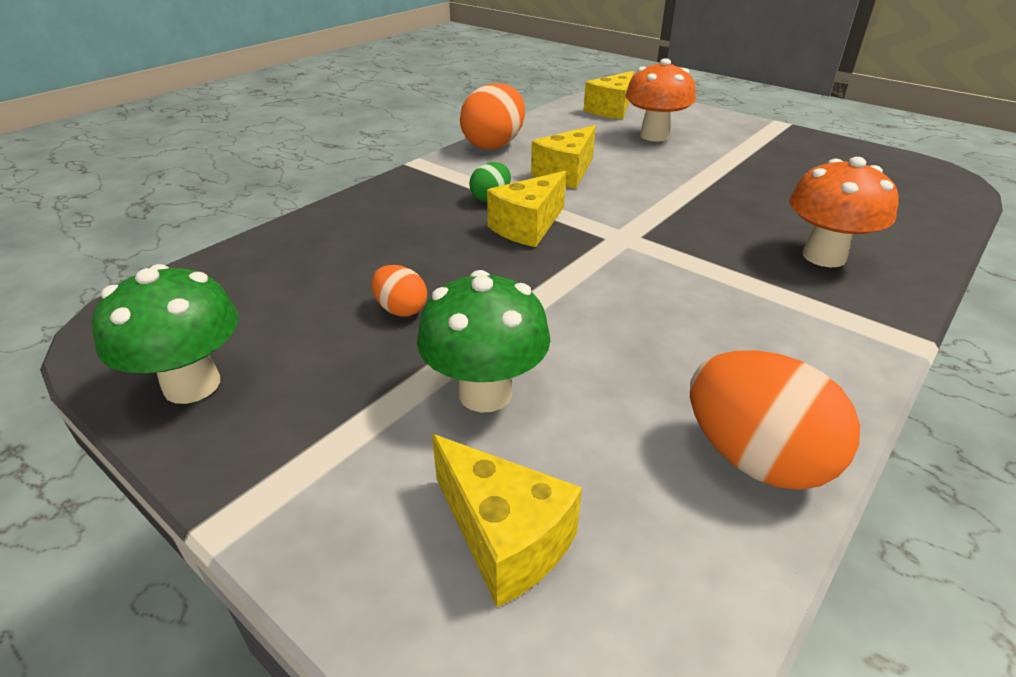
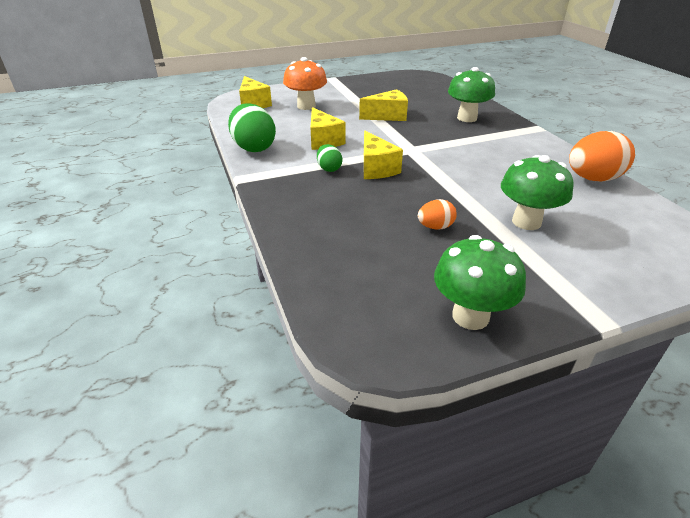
camera: 60 degrees left, 0 degrees up
yellow cheese [432,434,582,607] -> yellow cheese moved to [359,89,408,121]
orange egg [460,83,525,150] -> green egg [228,103,276,152]
orange mushroom [789,157,899,267] -> green mushroom [448,67,495,122]

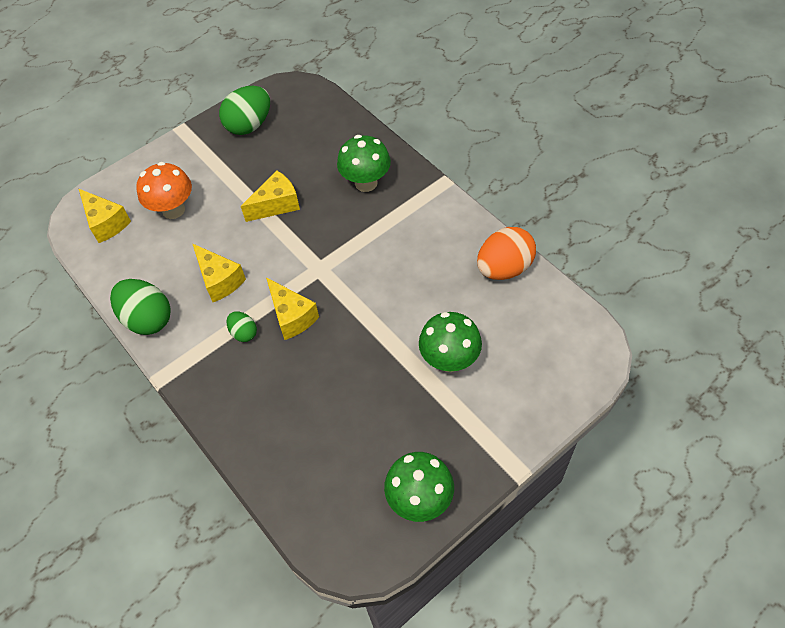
camera: 15 degrees left, 20 degrees up
orange egg [418,199,457,230] -> none
none -> green egg [219,86,270,135]

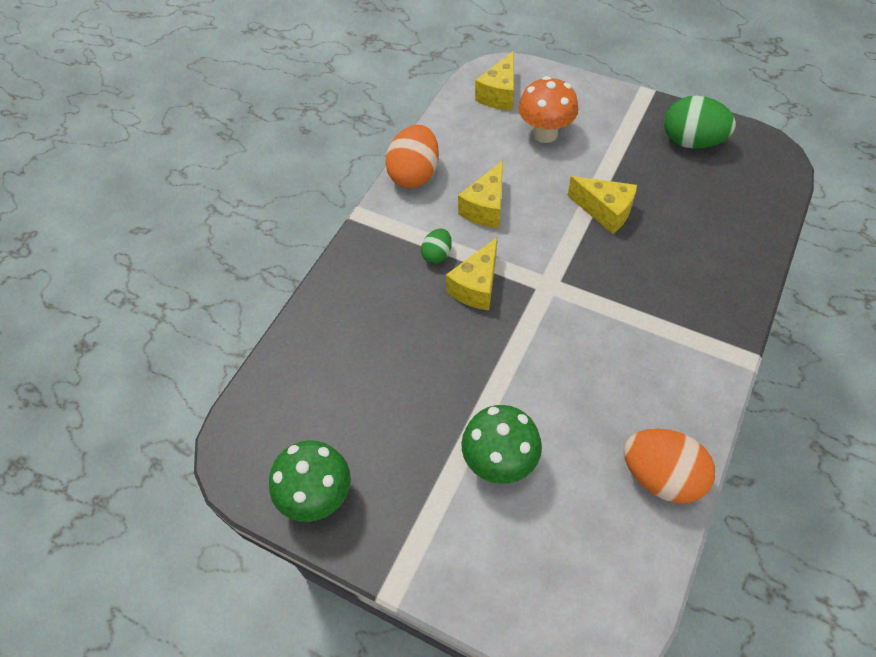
camera: 65 degrees right, 0 degrees up
green egg [110,279,171,335] -> orange egg [385,125,439,188]
green mushroom [337,135,391,192] -> none

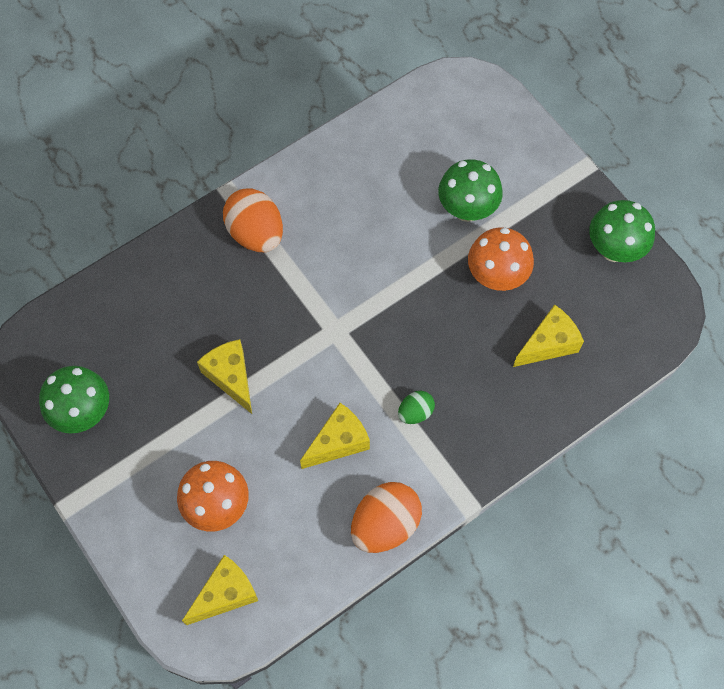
camera: 155 degrees left, 10 degrees up
yellow cheese [446,237,497,310] -> yellow cheese moved to [513,304,584,367]
orange egg [624,429,715,503] -> orange egg moved to [223,188,283,252]
green egg [664,96,736,149] -> green mushroom [39,366,109,434]
none -> orange mushroom [468,227,534,291]

